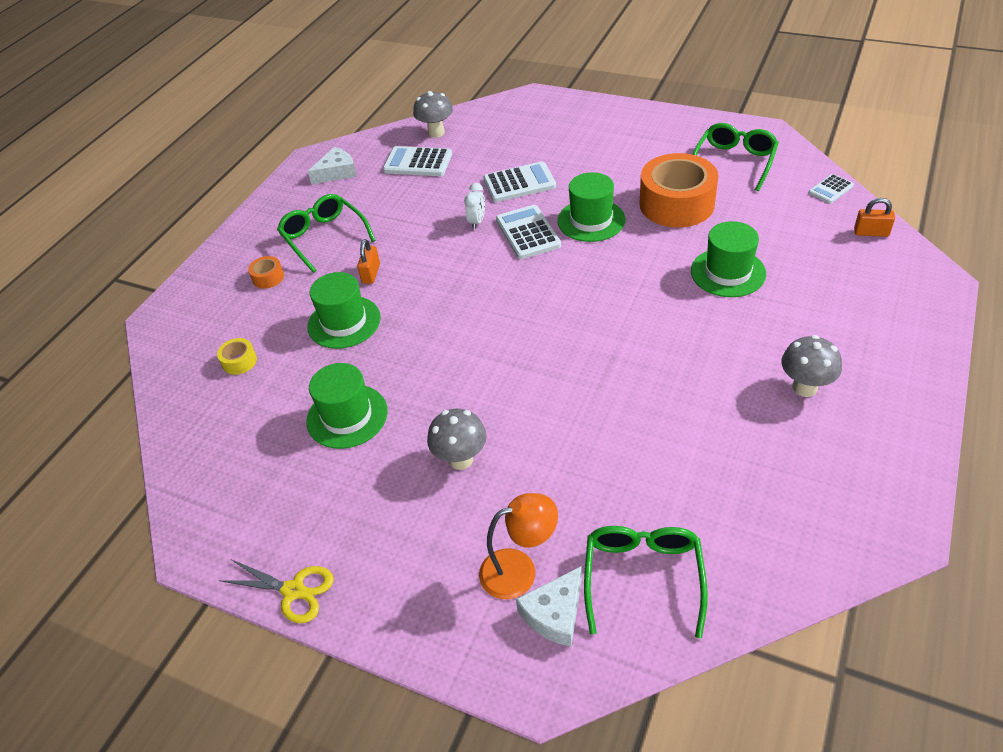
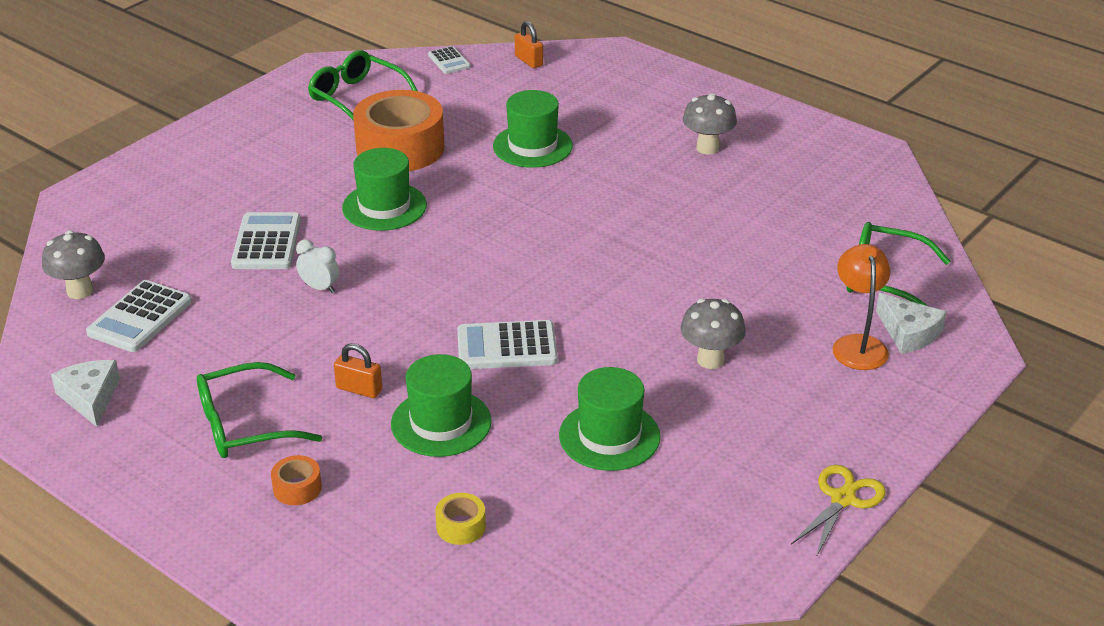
camera: 80 degrees left, 10 degrees down
white calculator [496,205,561,259] -> white calculator moved to [457,320,557,369]
orange padlock [854,198,895,237] -> orange padlock turned 60 degrees counterclockwise [515,21,543,68]

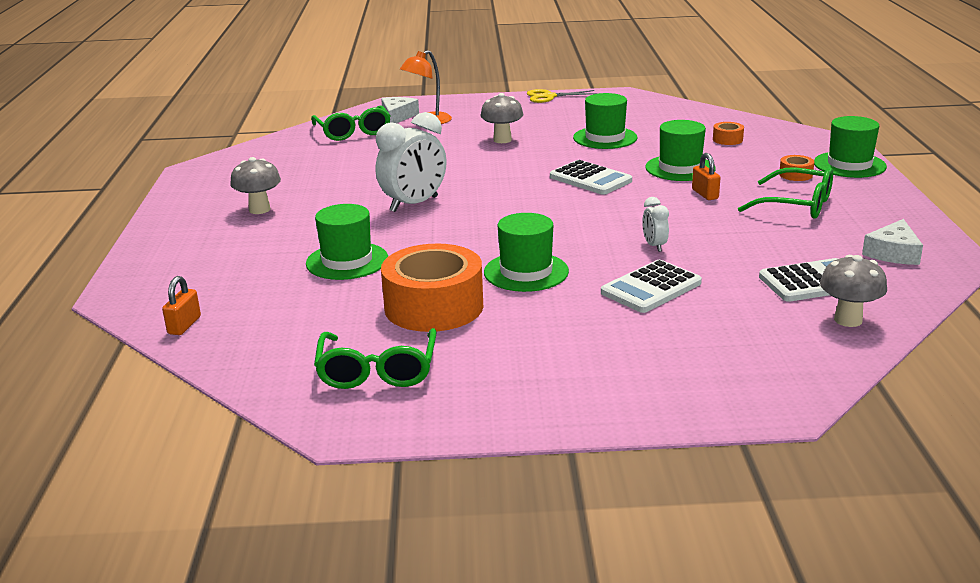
camera: 130 degrees left, 10 degrees down
white calculator [428,46,470,74] -> none
yellow tape [435,493,486,545] -> orange tape [713,122,744,145]
none -> white clock [376,112,446,212]
none -> green hat [814,116,887,178]

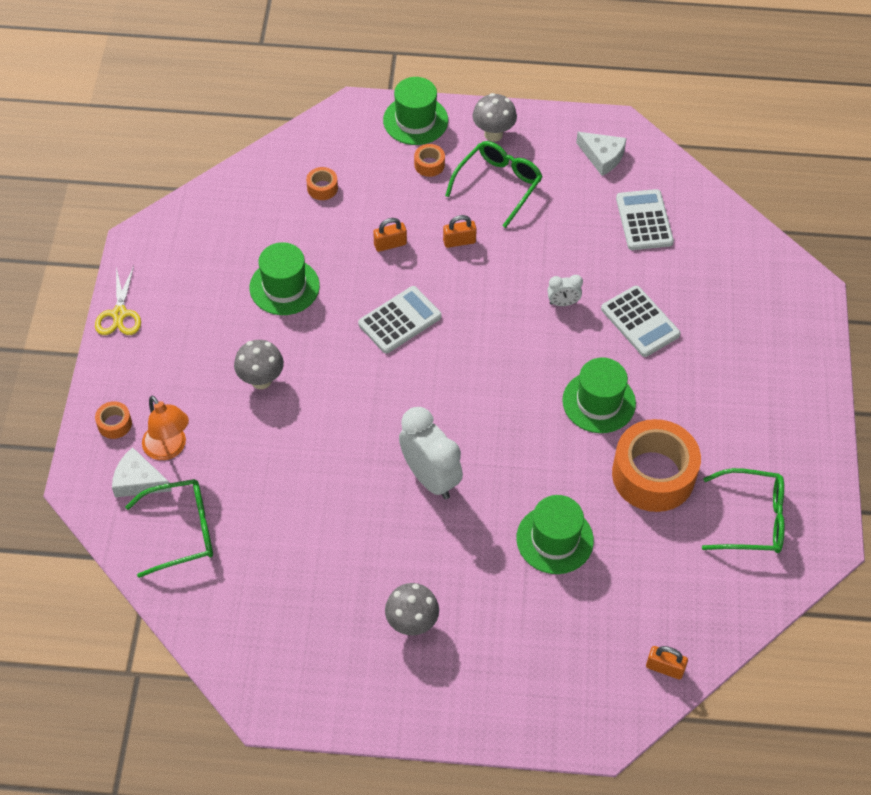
camera: 85 degrees left, 30 degrees up
green hat [645,120,716,181] -> orange padlock [373,218,407,252]
grey mushroom [820,255,887,327] -> grey mushroom moved to [473,93,517,142]
none -> orange tape [95,401,132,439]

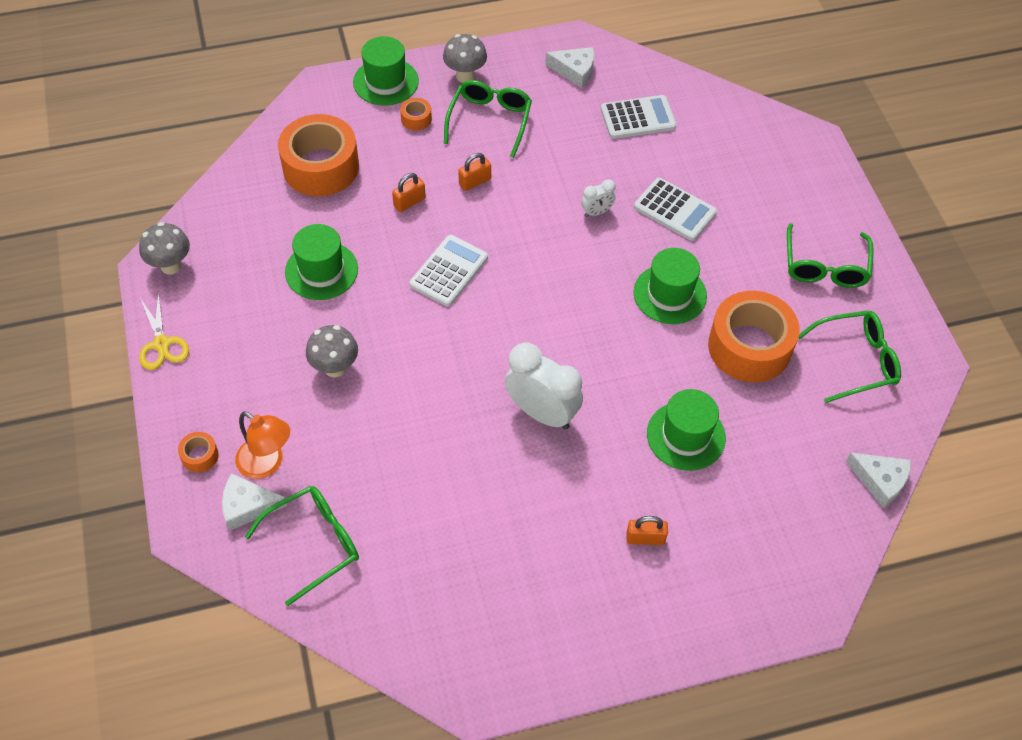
camera: 20 degrees left, 0 degrees up
orange tape [306,167,338,200] -> orange tape [278,114,359,196], size x2.41
grey mushroom [385,583,439,635] -> grey mushroom moved to [139,222,190,275]
white calculator [616,189,674,250] -> white calculator turned 105 degrees clockwise [601,95,677,139]
orange padlock [646,646,688,679] -> orange padlock moved to [626,516,668,545]
none -> green glasses [787,223,874,288]
none -> white cheese [846,453,911,508]

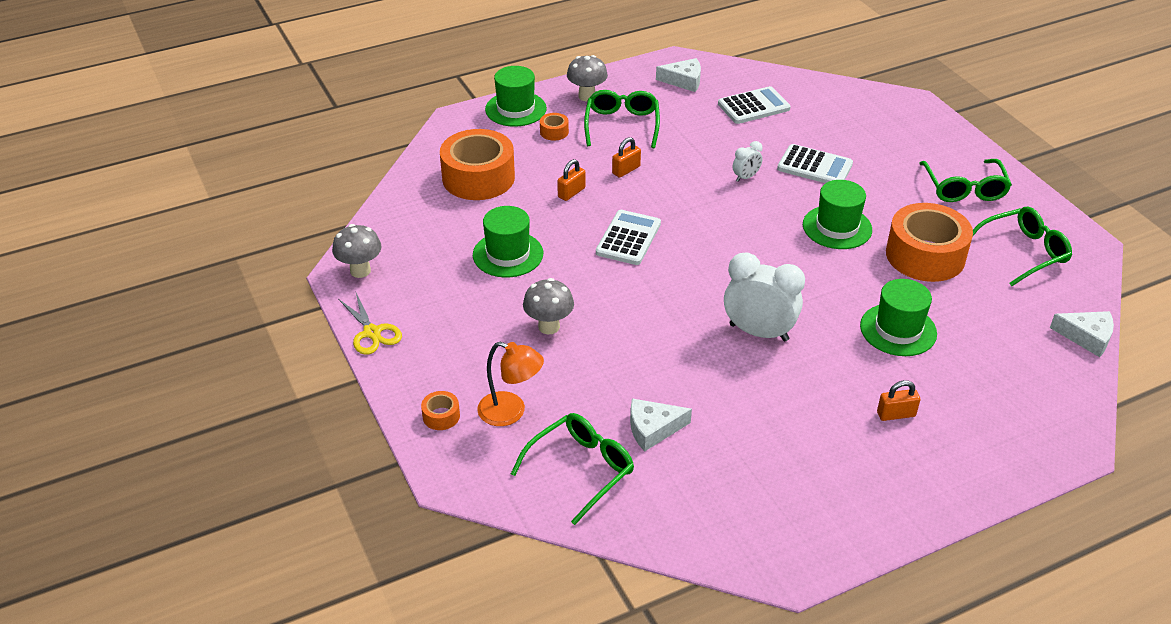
camera: 10 degrees left, 15 degrees down
white cheese [222,473,287,531] -> white cheese moved to [630,398,692,451]

